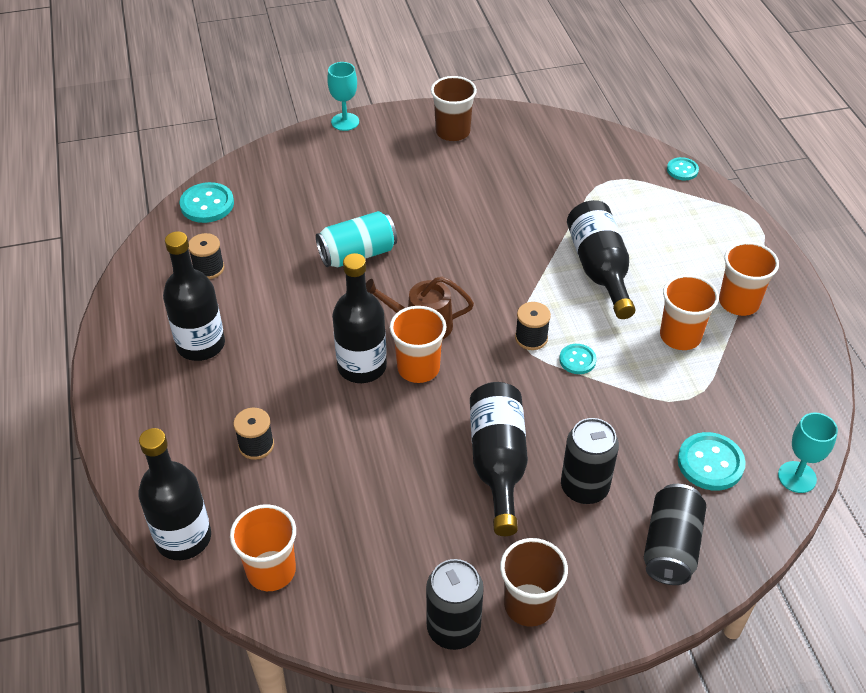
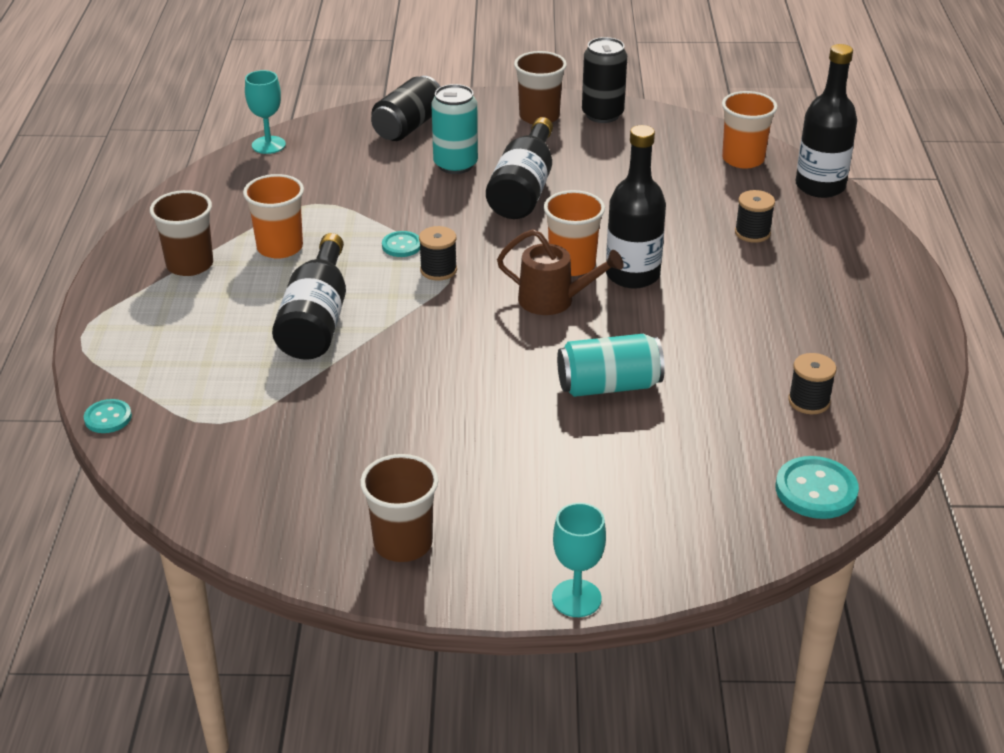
camera: 165 degrees left, 10 degrees down
black bottle [163,231,225,361] -> none
black can [561,418,619,504] -> turquoise can [431,84,478,174]
turquoise button [678,432,746,491] -> none
orange cup [719,242,779,316] -> brown cup [150,190,213,276]

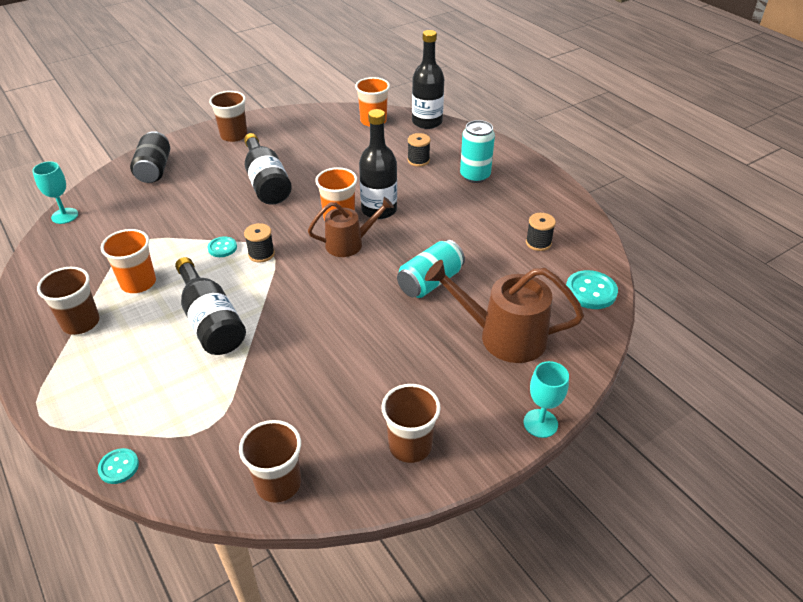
camera: 35 degrees left, 5 degrees up
turquoise can [431,84,478,174] -> turquoise can moved to [460,120,495,183]
black can [582,37,627,123] -> none
none -> brown cup [239,420,301,503]
none -> brown watering can [425,260,584,363]

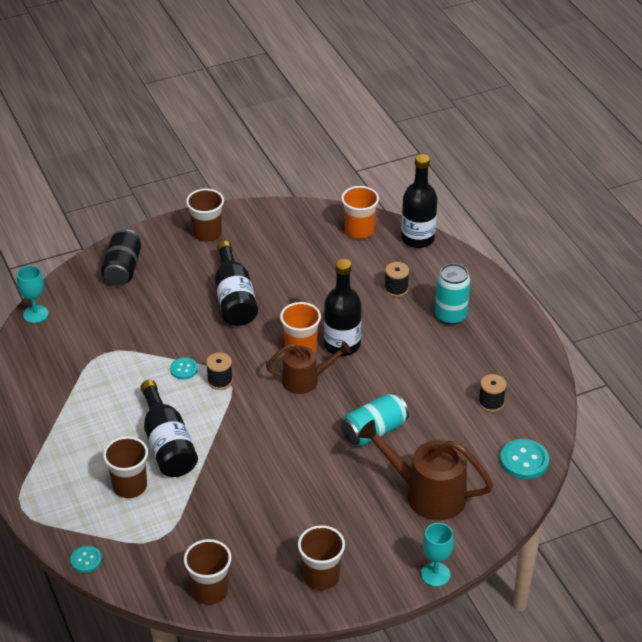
camera: 10 degrees right, 0 degrees up
brown cup [37,267,99,335] -> brown cup moved to [103,436,148,498]
orange cup [101,229,156,293] -> none

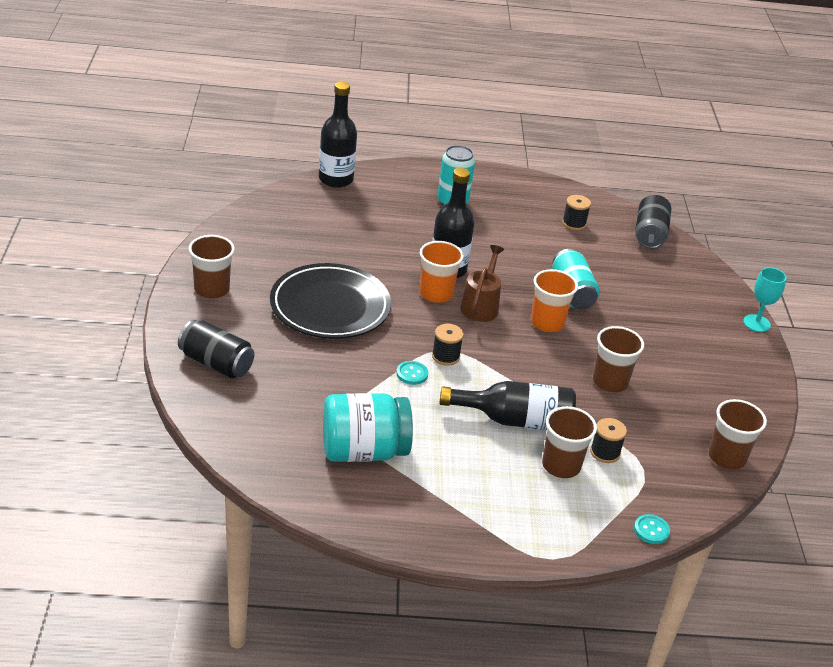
camera: 70 degrees left, 5 degrees down
turquoise goblet [17,265,48,323] -> none
black bottle [215,241,258,326] -> black plate [270,263,391,339]
brown cup [298,525,345,590] -> brown cup moved to [593,326,644,392]
orange cup [341,186,379,239] -> orange cup moved to [531,269,578,332]
brown watering can [358,420,493,520] -> none
black spool [385,262,409,297] -> black spool moved to [590,418,627,463]
turquoise button [500,439,549,479] -> black can [635,195,671,249]
none -> turquoise jar [323,393,413,462]

